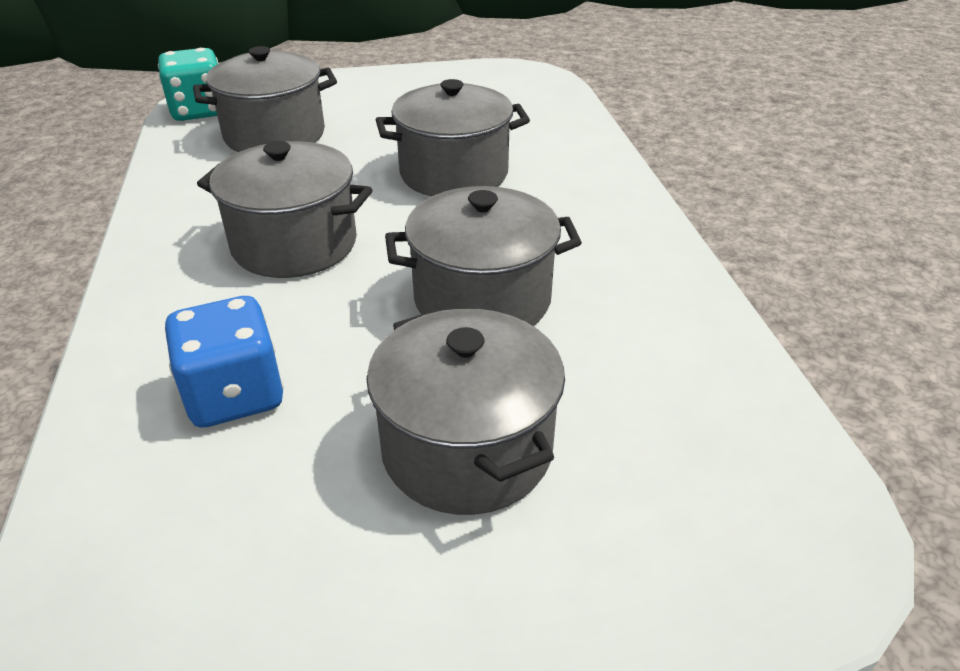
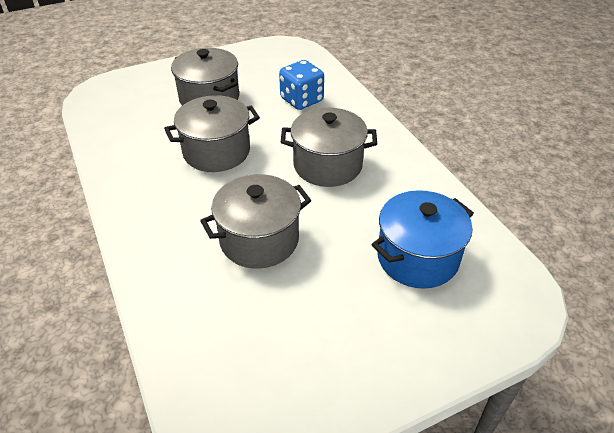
camera: 165 degrees right, 5 degrees up
turquoise dice [158,48,218,121] -> none
grey pot [193,46,337,152] -> blue pot [372,190,474,289]

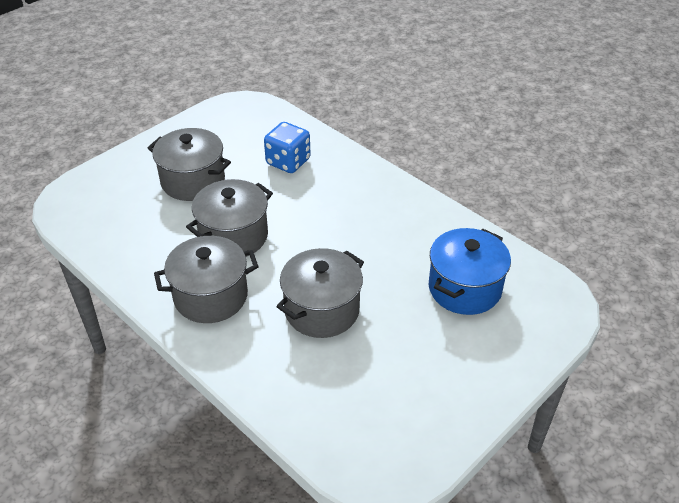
camera: 20 degrees left, 0 degrees up
grey pot [281,107,377,187] -> grey pot moved to [154,236,259,323]

